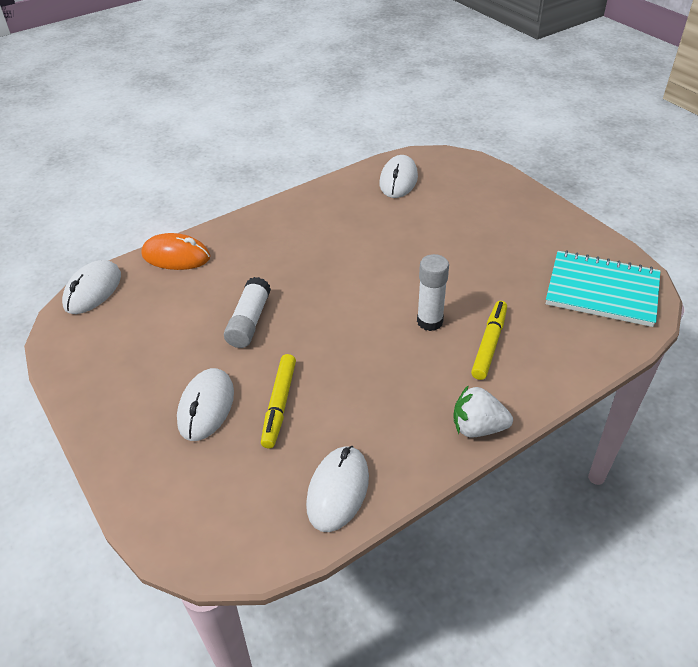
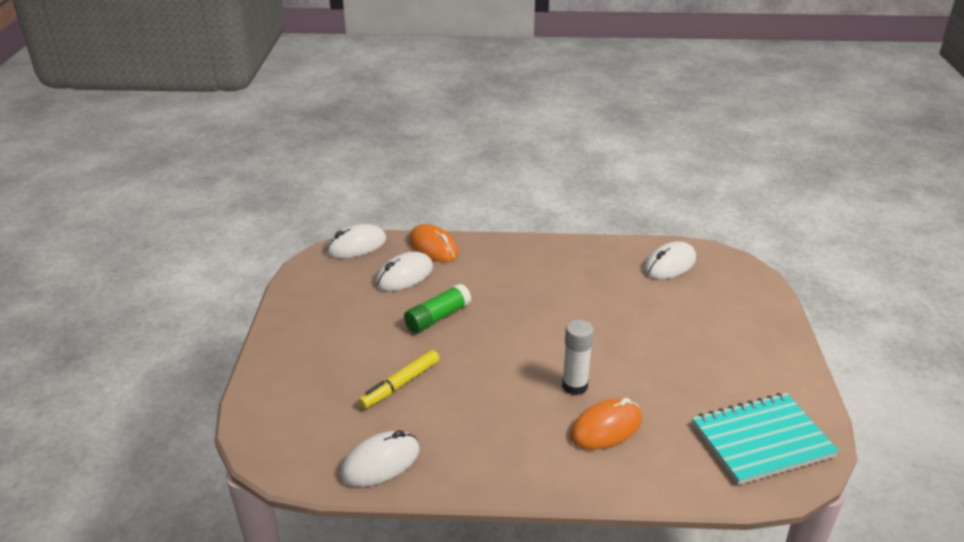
camera: 35 degrees right, 10 degrees down
white mouse [177,368,234,441] -> white mouse moved to [375,252,433,291]
white glue stick [224,277,271,348] -> green glue stick [404,284,471,333]
white strawberry [453,385,513,437] -> none
yellow marker [471,301,507,380] -> orange mouse [570,398,642,450]
turquoise notebook [546,250,661,327] -> turquoise notebook turned 75 degrees counterclockwise [692,393,839,485]

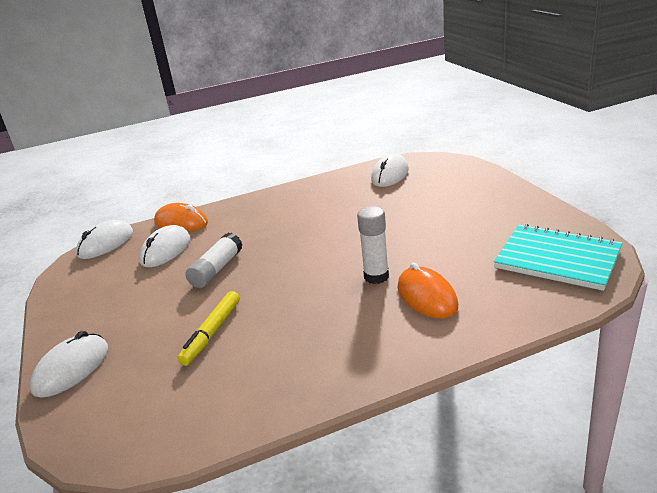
camera: 20 degrees left, 5 degrees down
white mouse [340,430,420,487] -> white mouse moved to [30,331,108,398]
green glue stick [404,284,471,333] -> white glue stick [185,233,242,288]
orange mouse [570,398,642,450] -> orange mouse turned 60 degrees counterclockwise [398,263,458,318]
turquoise notebook [692,393,839,485] -> turquoise notebook turned 75 degrees clockwise [494,224,622,291]

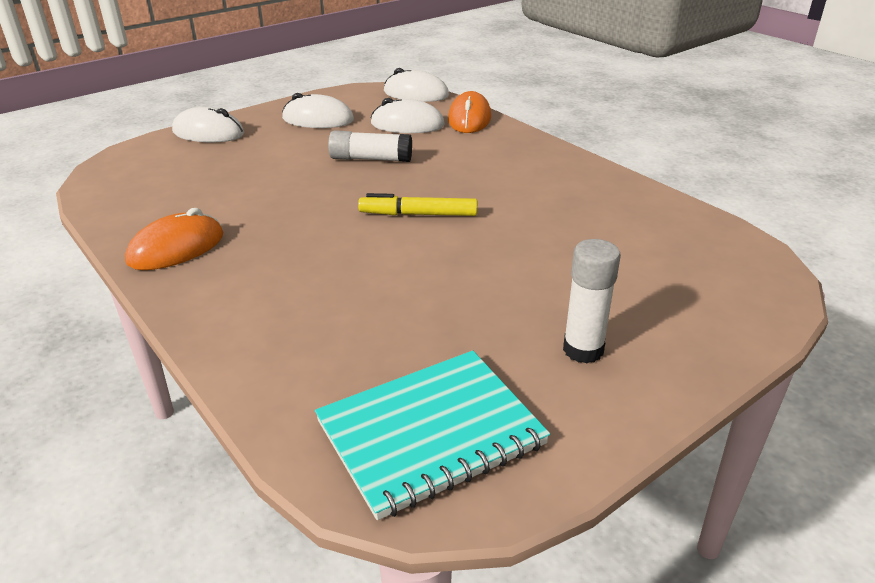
camera: 70 degrees right, 5 degrees up
yellow marker [177,291,240,366] -> yellow marker moved to [358,193,477,216]
white glue stick [357,206,389,284] -> white glue stick moved to [563,239,621,364]
white mouse [371,154,409,187] -> white mouse moved to [282,93,354,128]
orange mouse [398,263,458,318] -> orange mouse moved to [125,208,224,270]
turquoise notebook [494,224,622,291] -> turquoise notebook turned 45 degrees clockwise [315,351,550,520]

